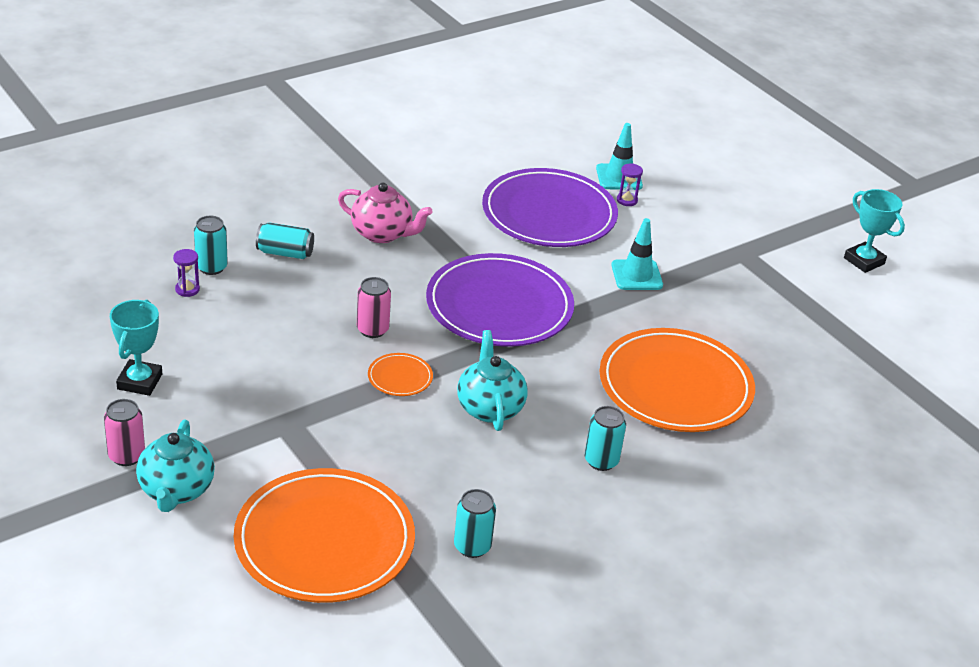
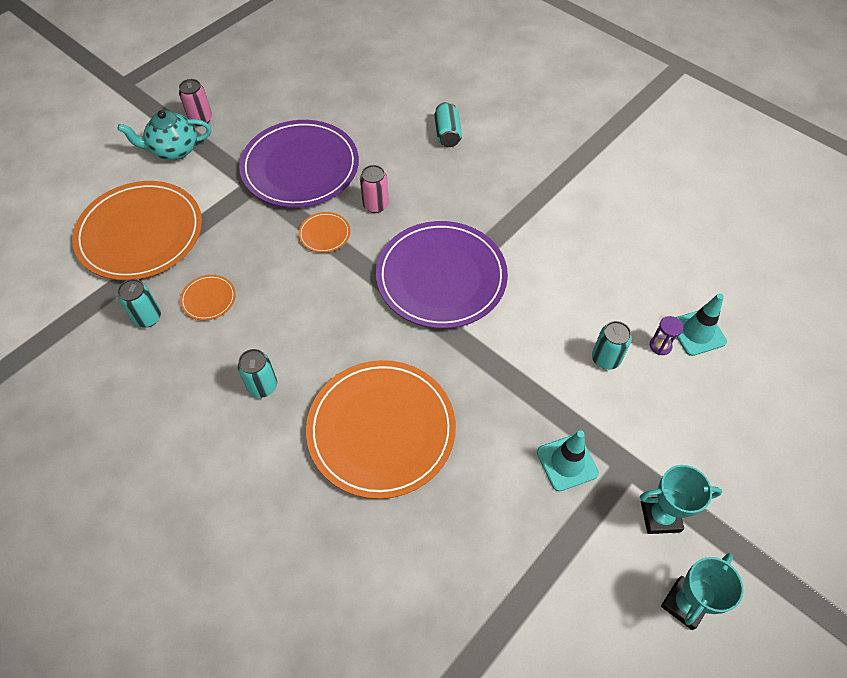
camera: 80 degrees right, 20 degrees up
turquoise trophy [110,300,162,396] -> turquoise trophy moved to [640,465,722,534]
purple hourglass [173,249,200,297] -> none
turquoise can [194,216,228,275] -> turquoise can moved to [592,321,632,370]
pink teapot [338,183,432,243] -> none
turquoise teapot [457,330,528,431] -> none
purple plate [482,168,618,247] -> purple plate moved to [239,120,359,208]
turquoise traffic cone [611,218,663,290] -> turquoise traffic cone moved to [537,430,599,492]
none -> orange plate [180,275,236,320]

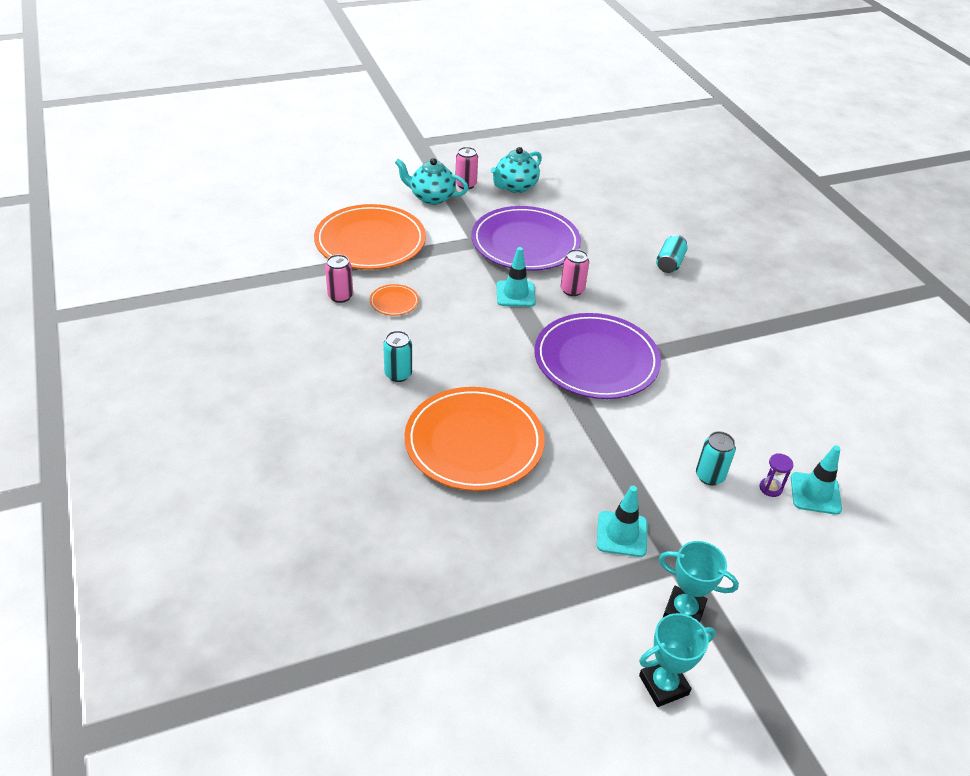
camera: 25 degrees right, 15 degrees down
turquoise can [117,279,161,327] -> pink can [325,254,353,303]
orange plate [298,212,350,253] -> turquoise traffic cone [496,247,536,307]
none -> turquoise teapot [491,147,542,193]

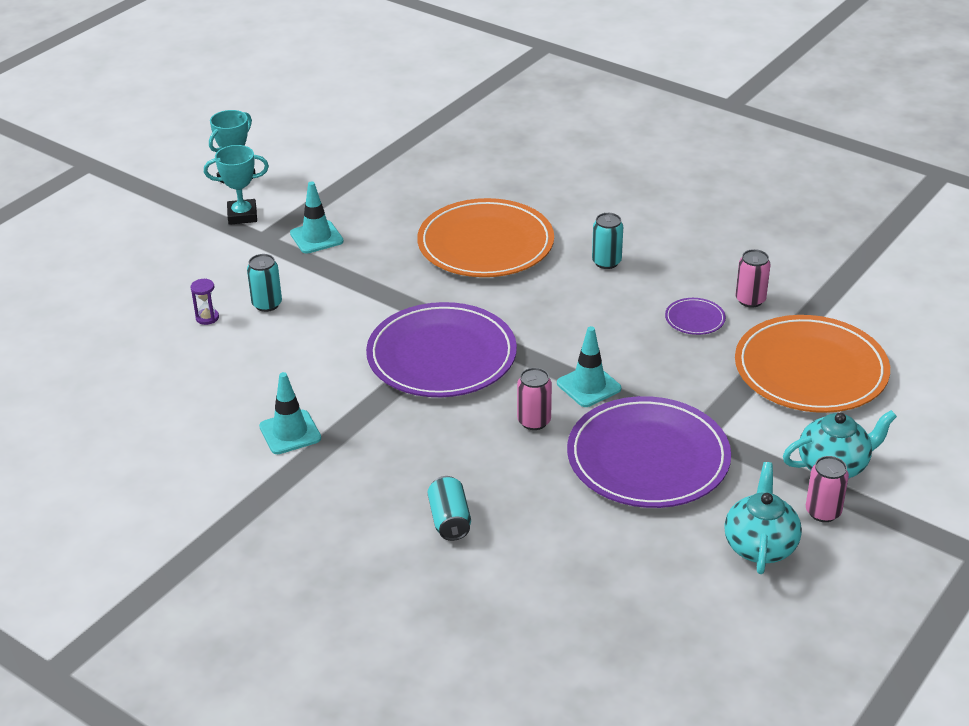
camera: 150 degrees right, 5 degrees down
orange plate [370,284,419,316] -> purple plate [665,298,726,335]
turquoise traffic cone [791,445,842,515] -> turquoise traffic cone moved to [259,372,321,454]

